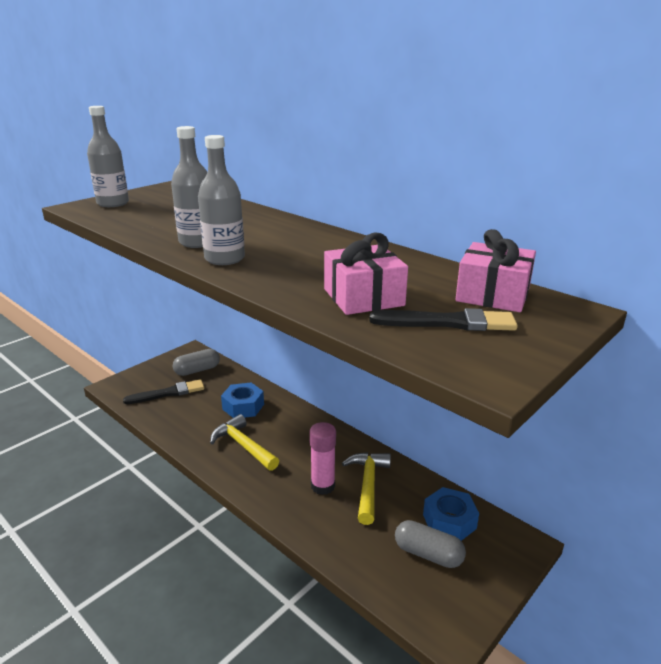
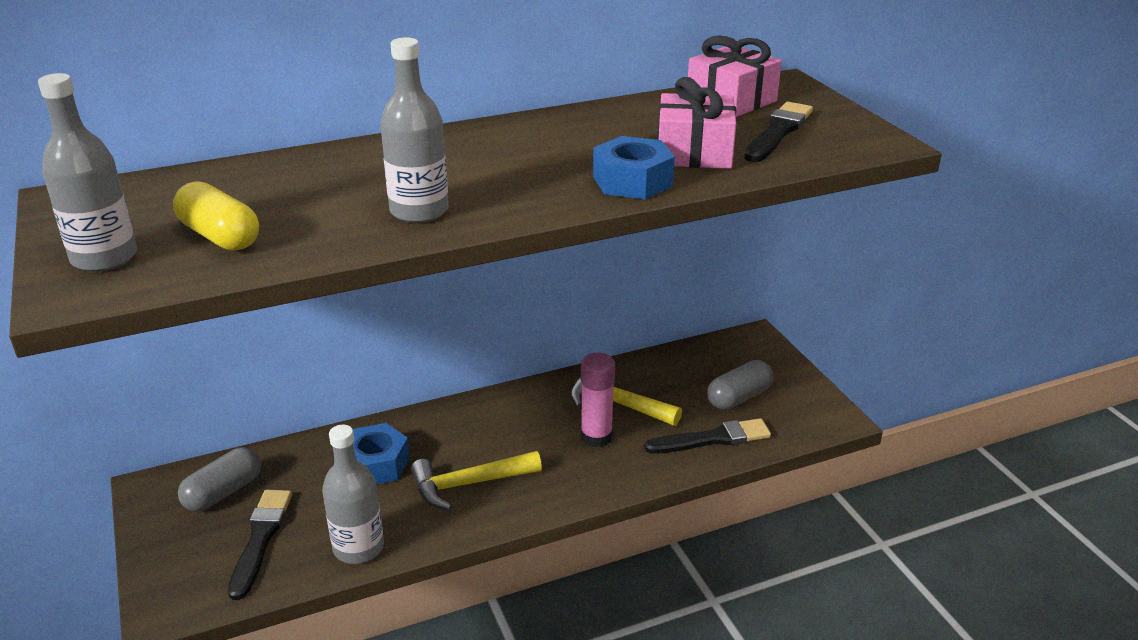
camera: 65 degrees left, 5 degrees up
grey capsule [173,349,220,376] -> grey capsule turned 45 degrees clockwise [178,447,261,512]
grey bottle [198,135,245,265] -> grey bottle moved to [322,425,384,564]
blue nut [423,487,479,541] -> blue nut moved to [593,136,675,199]
none -> yellow capsule [173,181,259,251]
none -> black brush [645,418,771,454]

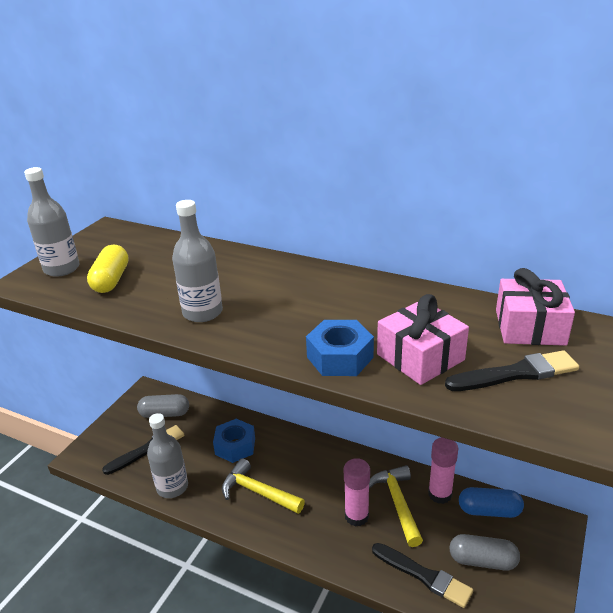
camera: 50 degrees right, 0 degrees up
none -> pink glue stick [428,437,458,504]
none -> blue capsule [459,487,524,518]

